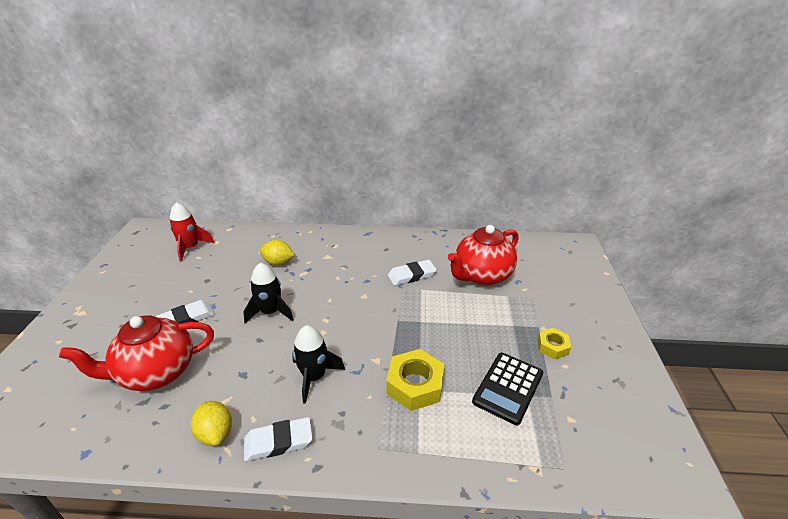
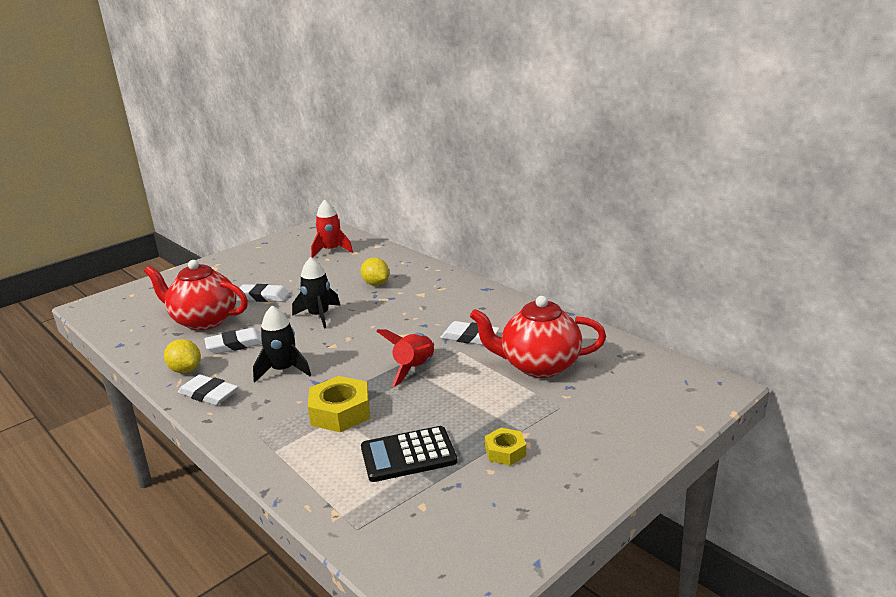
camera: 45 degrees right, 10 degrees down
yellow lemon [191,401,232,446] -> yellow lemon turned 60 degrees counterclockwise [164,339,201,373]
none -> white eraser [204,328,262,354]
none -> red rocket [376,329,434,387]

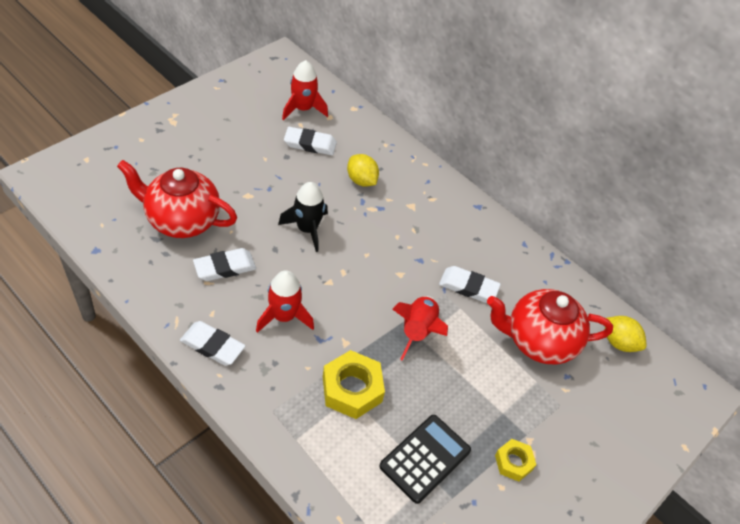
camera: 10 degrees left, 25 degrees up
yellow lemon [164,339,201,373] -> yellow lemon moved to [605,316,647,352]
white eraser [236,284,289,302] -> white eraser moved to [284,127,337,155]
black rocket [253,306,311,382] -> red rocket [256,270,314,333]
black calculator [361,426,457,482] -> black calculator turned 150 degrees clockwise [379,415,471,504]

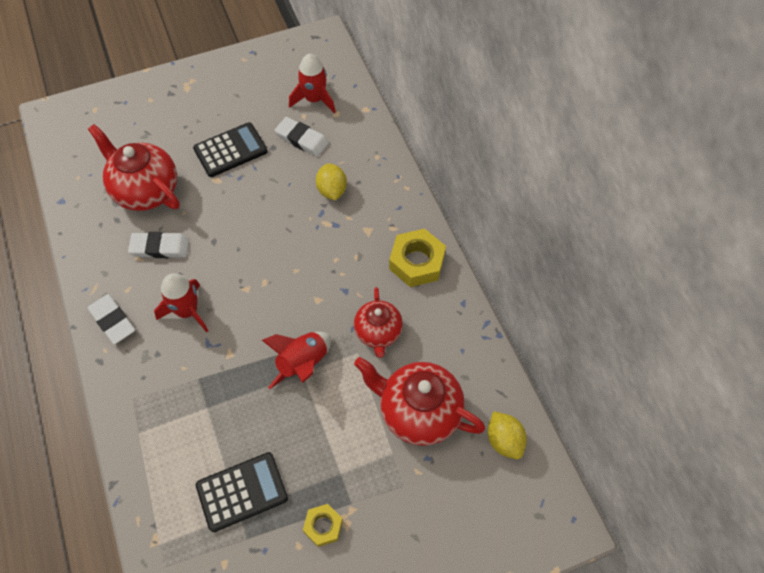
camera: 30 degrees right, 10 degrees up
black rocket [278,182,328,252] -> none
yellow nut [323,350,385,419] -> yellow nut moved to [389,229,446,287]
white eraser [439,266,501,303] -> red teapot [354,287,403,358]
none -> black calculator [193,122,268,177]

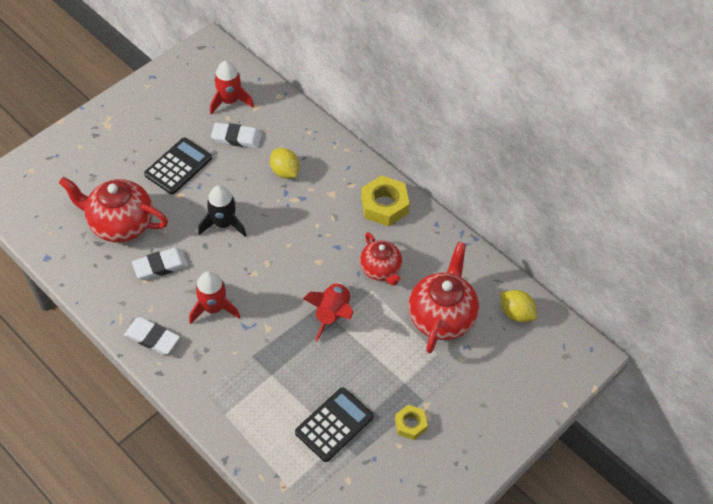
camera: 25 degrees left, 5 degrees down
red teapot [354,357,485,446] -> red teapot turned 105 degrees clockwise [408,242,479,353]
none -> black rocket [198,185,247,237]

